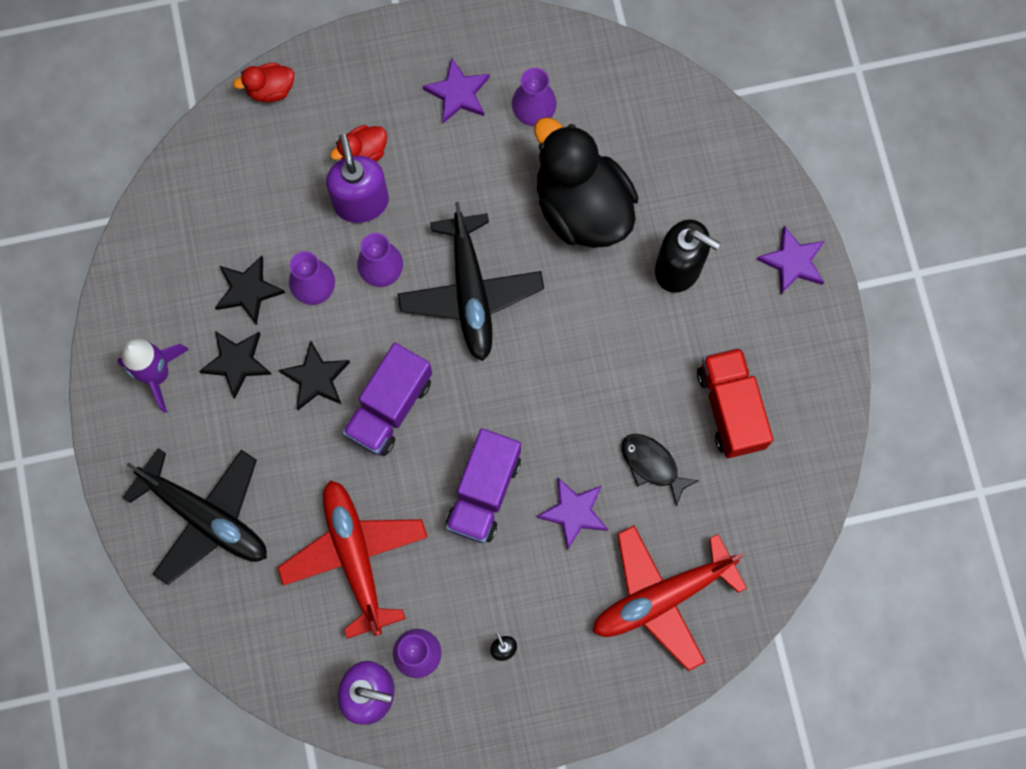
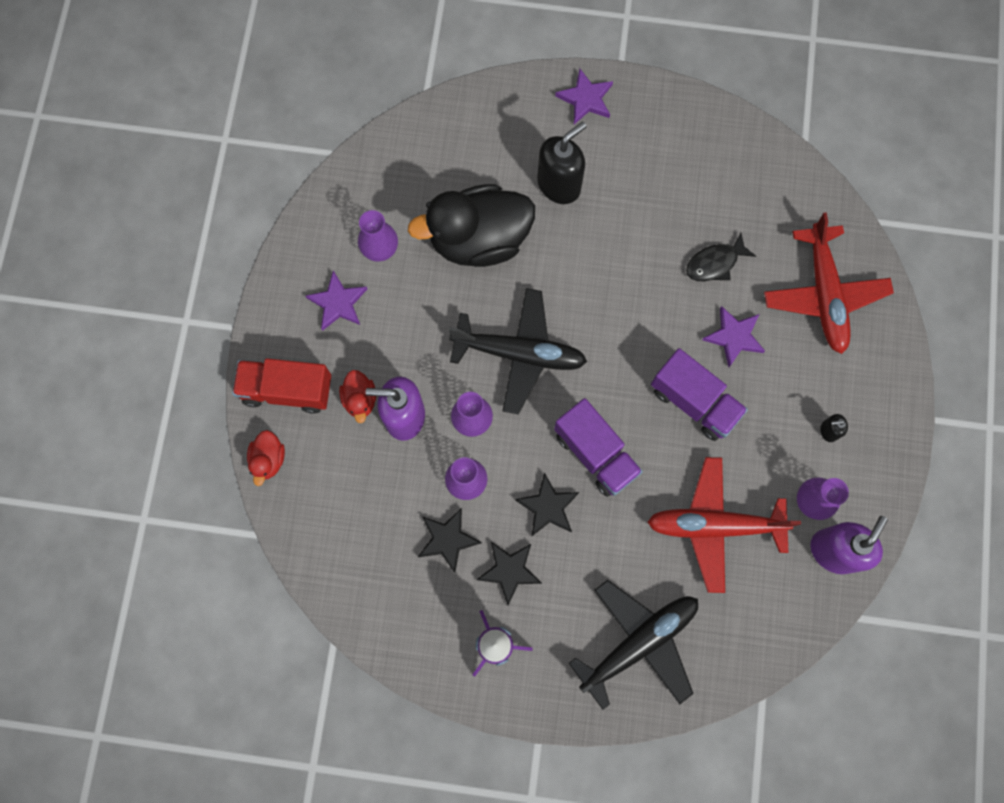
camera: 70 degrees left, 0 degrees up
red truck [697,348,773,458] -> red truck moved to [232,358,331,414]

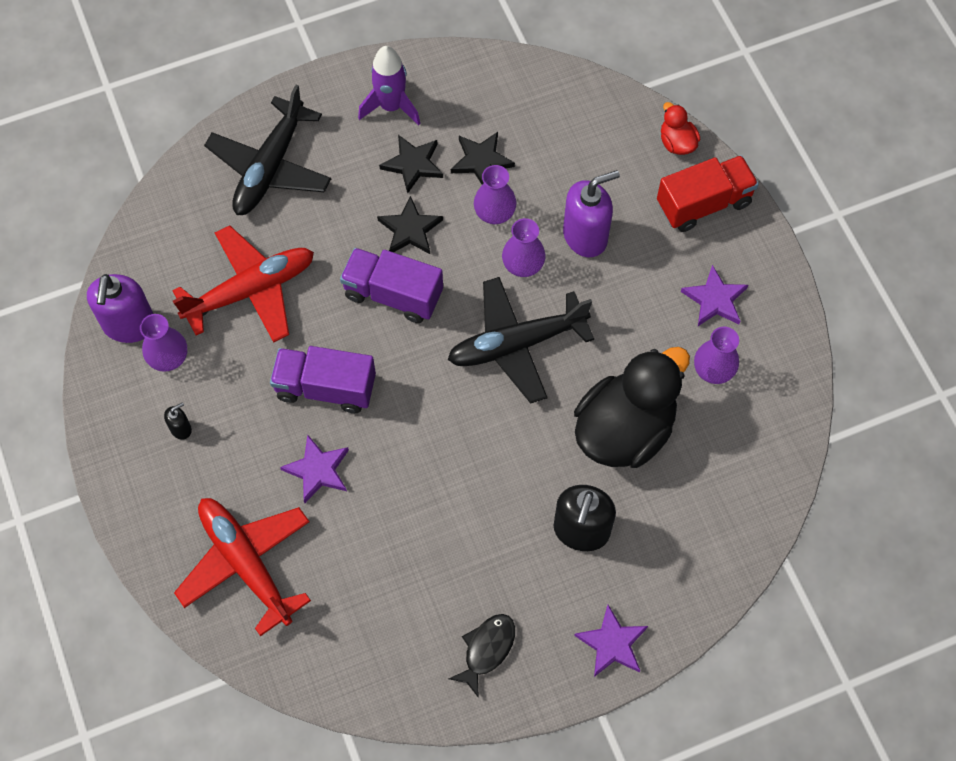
camera: 150 degrees right, 10 degrees down
red duck [339,370,376,423] -> none
black fish [686,233,756,281] -> black fish moved to [449,614,515,698]

